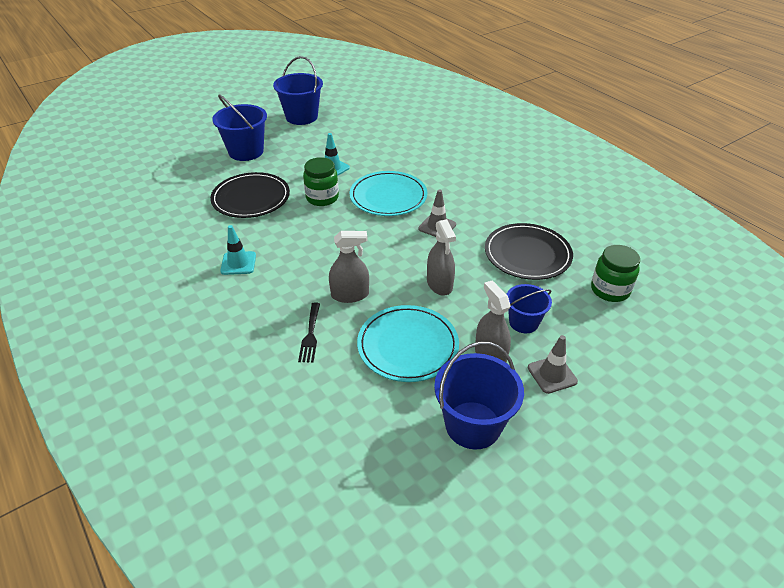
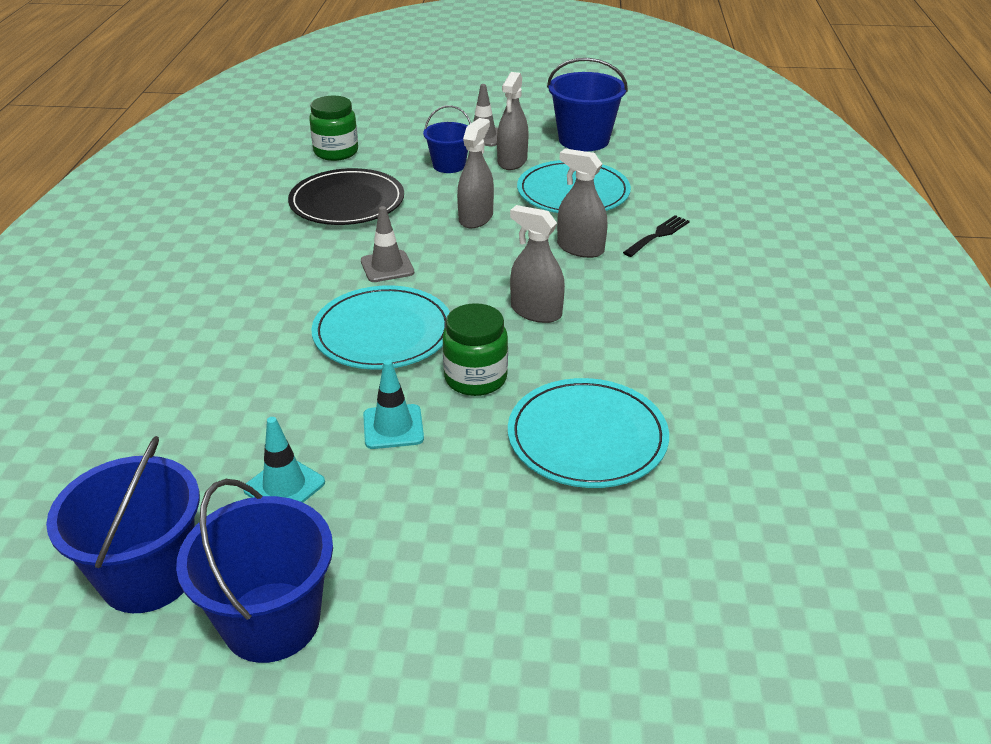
camera: 140 degrees left, 5 degrees down
black plate [210,172,290,218] -> turquoise plate [508,378,669,488]
blue bucket [212,95,267,161] -> blue bucket moved to [46,436,200,613]
turquoise traffic cone [220,225,256,275] -> turquoise traffic cone moved to [243,417,325,502]
none -> grey spray bottle [510,205,565,323]

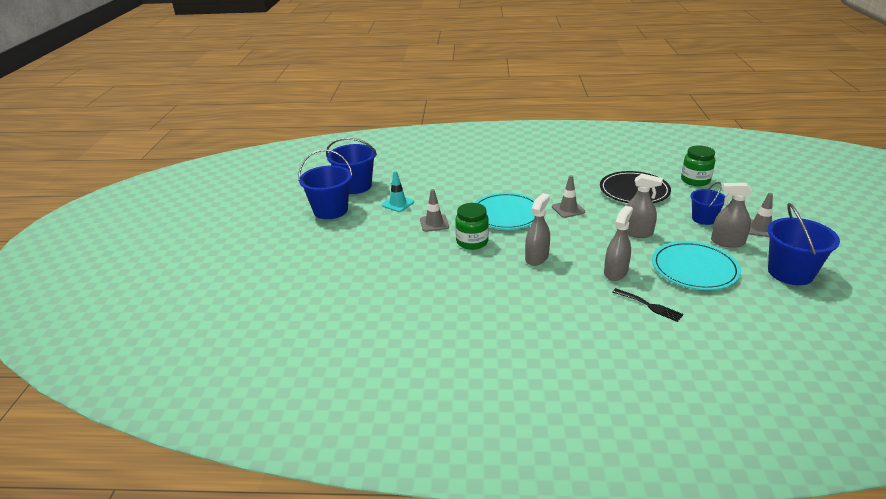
camera: 90 degrees right, 5 degrees down
turquoise traffic cone [363,359,424,449] -> grey traffic cone [420,189,449,232]
turquoise plate [508,378,669,488] -> none

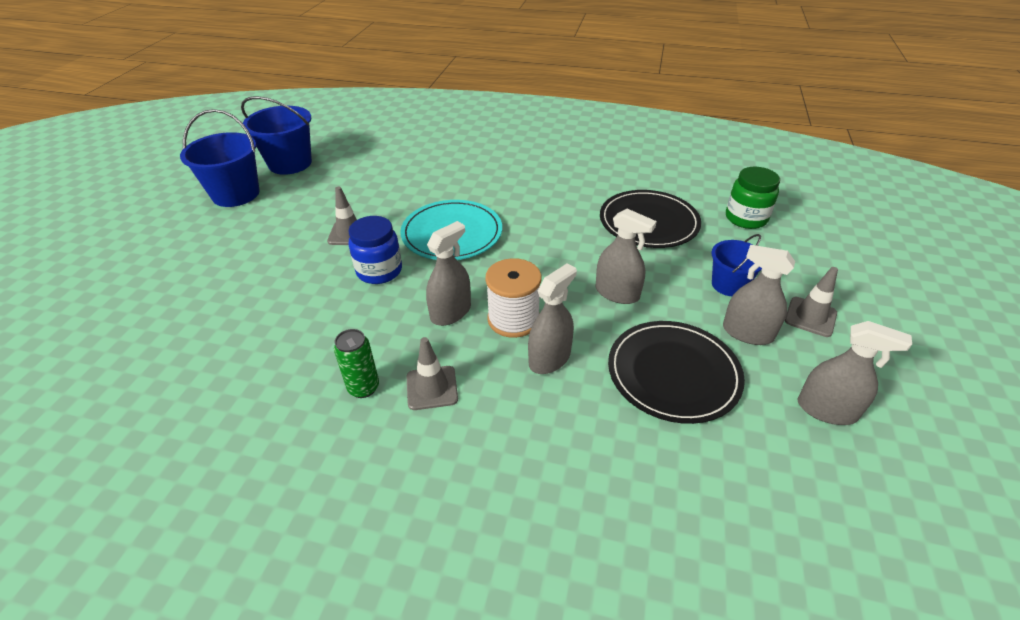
camera: 10 degrees right, 10 degrees up
turquoise traffic cone [382,171,414,212] -> none
green jar [455,203,489,250] -> blue jar [348,216,402,284]
grey traffic cone [552,175,585,218] -> grey traffic cone moved to [407,337,458,410]
black fork [612,288,683,322] -> none
turquoise plate [652,241,741,290] -> black plate [608,321,745,424]
blue bucket [767,203,840,285] -> grey spray bottle [798,321,912,425]
none -> green can [334,329,379,398]
none -> white spool [485,258,541,338]

